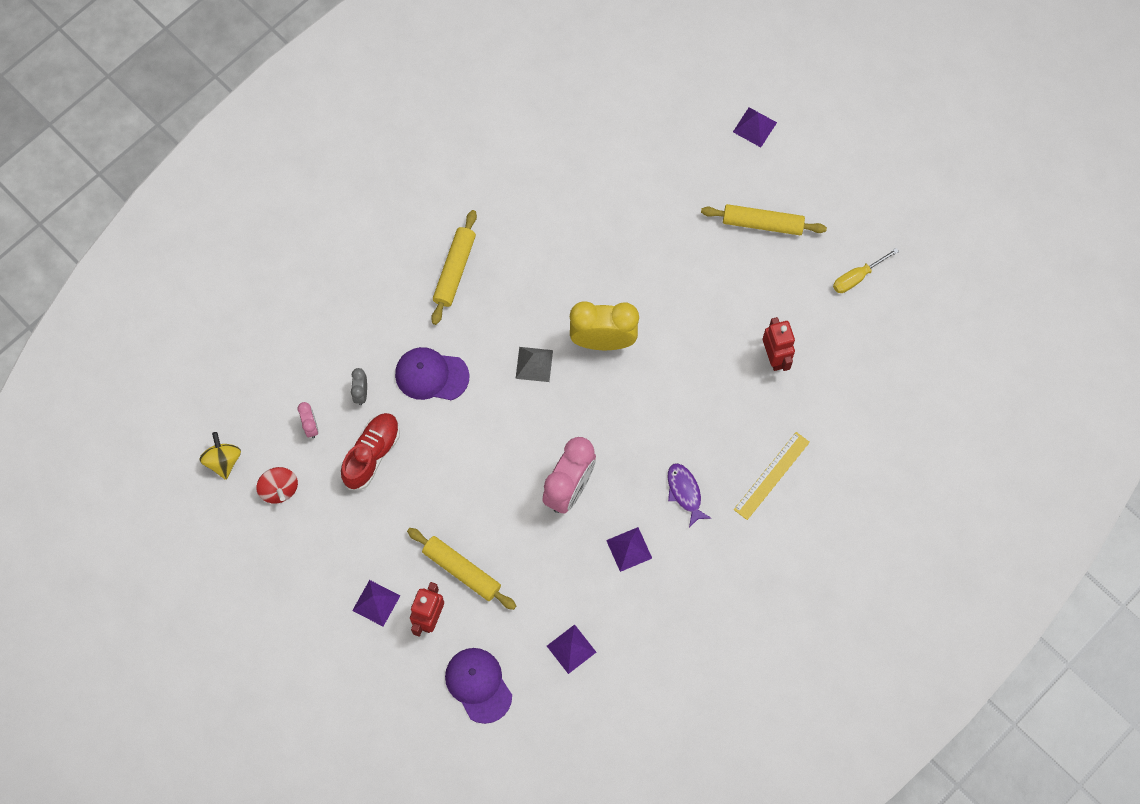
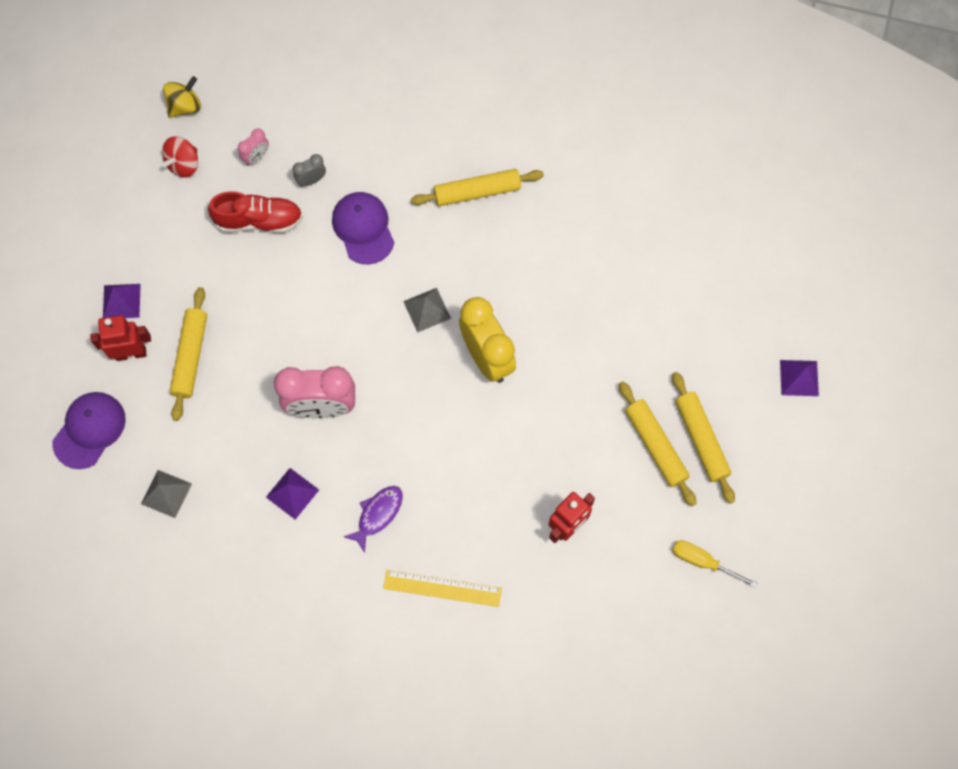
camera: 60 degrees right, 0 degrees up
purple pyramid [547,624,596,674] -> grey pyramid [141,470,192,518]
none -> yellow rolling pin [619,381,697,506]

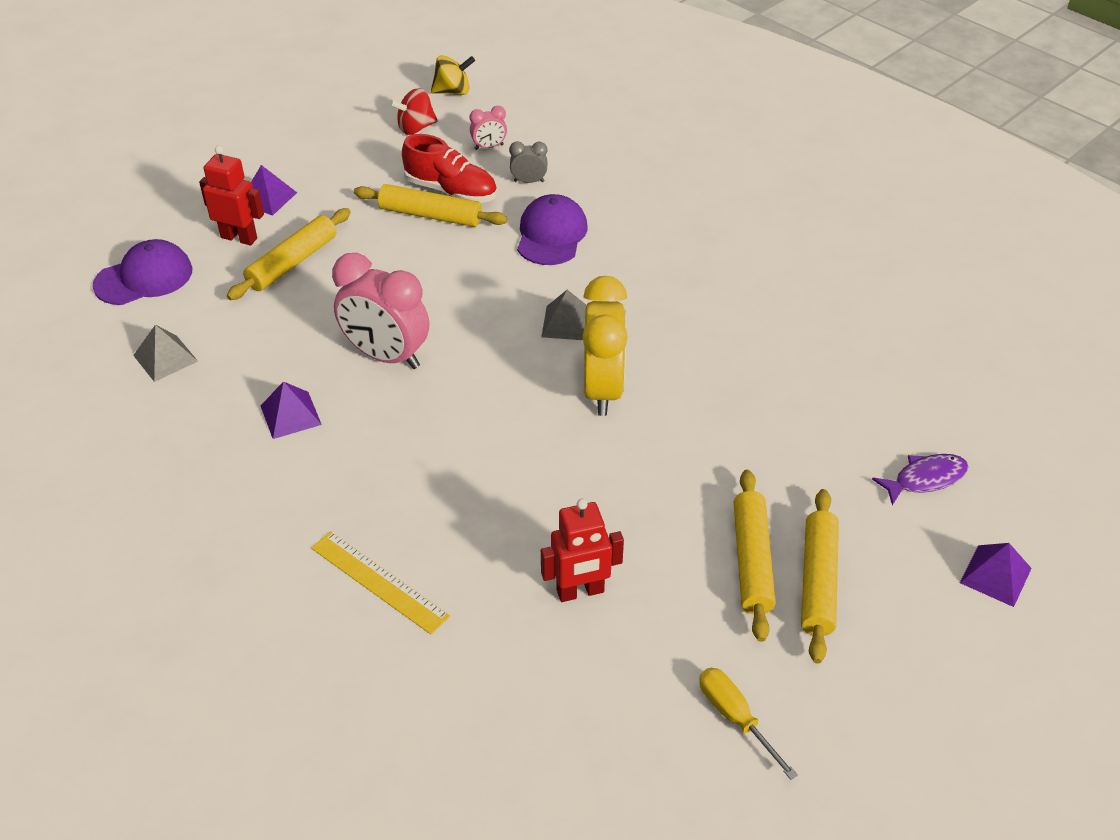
camera: 30 degrees right, 25 degrees down
purple fish [344,486,403,553] -> purple fish moved to [872,454,969,505]
yellow rolling pin [411,169,544,206] -> yellow rolling pin moved to [354,184,507,227]

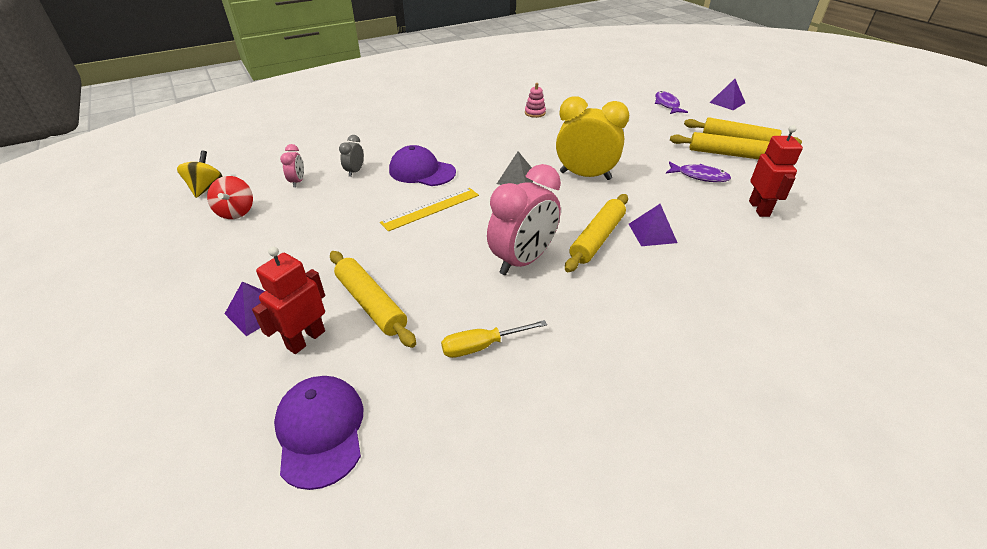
camera: 75 degrees left, 5 degrees down
grey pyramid [133,325,198,382] -> none
purple pyramid [261,381,322,439] -> purple pyramid moved to [629,204,677,246]
yellow ruler [311,531,450,634] -> yellow ruler moved to [380,188,479,232]
yellow rolling pin [354,184,507,227] -> yellow rolling pin moved to [565,194,628,272]
red shoe [402,134,497,203] -> none
yellow screwdriver [699,668,798,780] -> yellow screwdriver moved to [441,320,547,358]
none -> pink stacking toy [525,83,546,118]
none -> purple fish [666,161,731,182]

